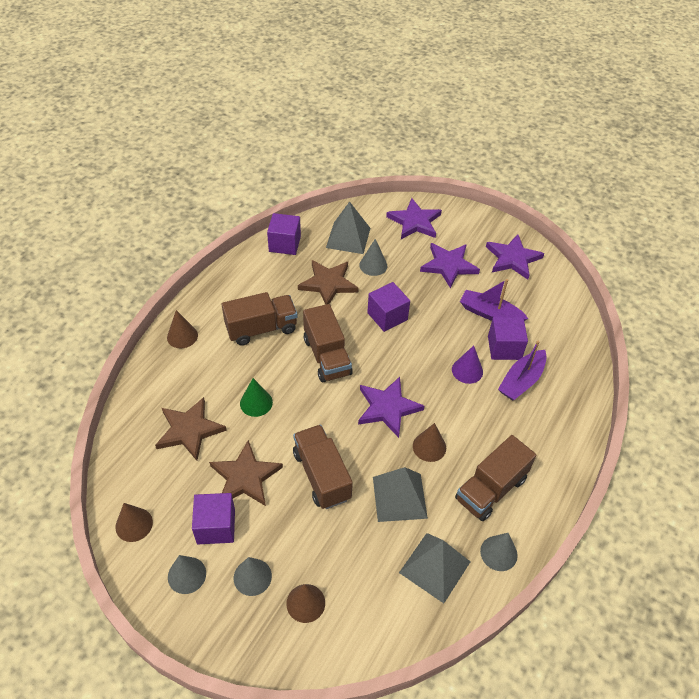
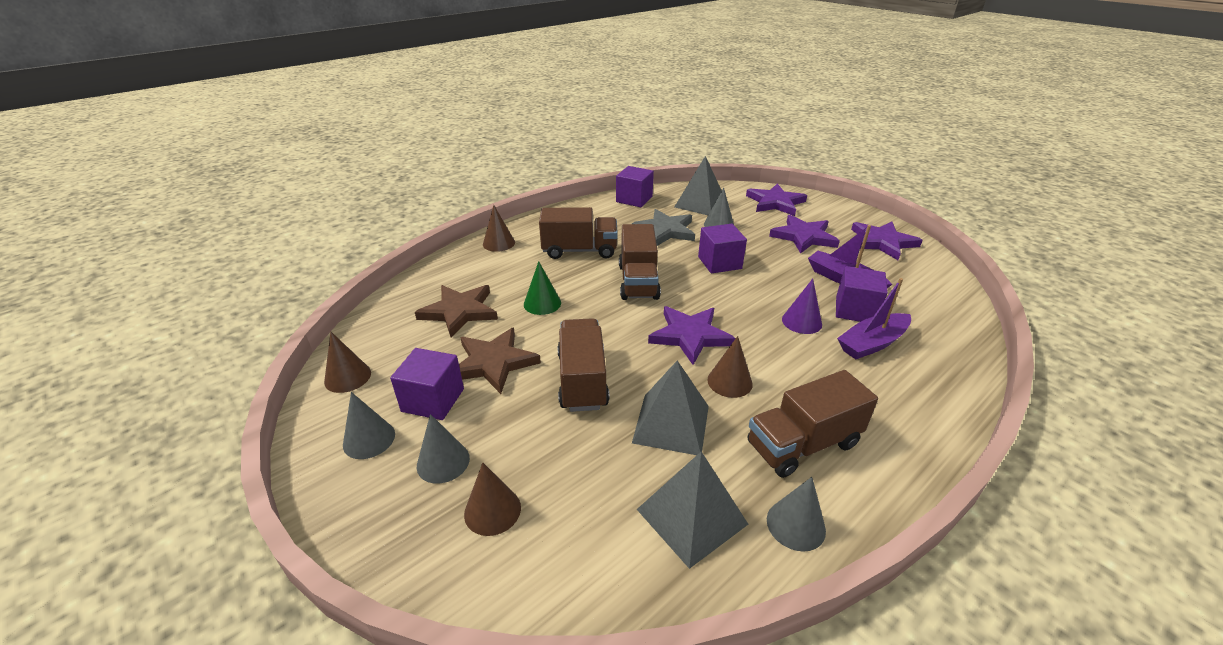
camera: 20 degrees right, 15 degrees down
brown star [298,260,359,305] -> grey star [632,209,695,246]

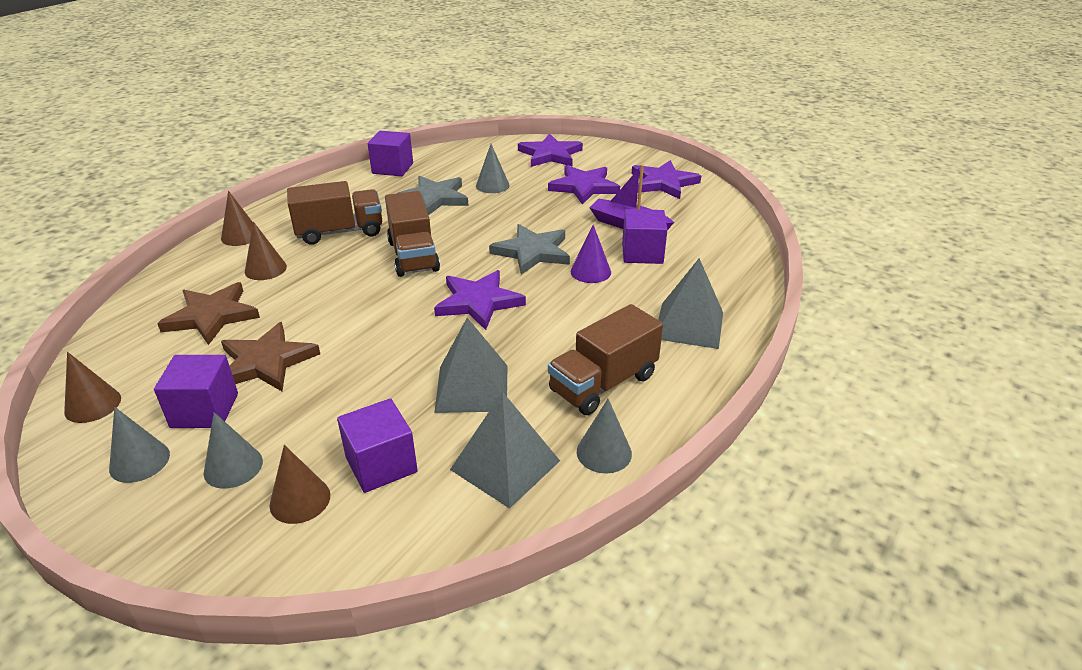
camera: 15 degrees left, 0 degrees up
green cone [524,261,561,315] -> none
brown truck [558,318,609,412] -> none
grey pyramid [675,156,722,215] -> grey pyramid moved to [658,258,723,349]
purple cube [698,224,747,273] -> purple cube moved to [337,398,418,493]
brown cone [707,336,753,398] -> brown cone moved to [245,222,287,280]
purple boat [837,278,911,359] -> none
none -> grey star [489,224,570,275]

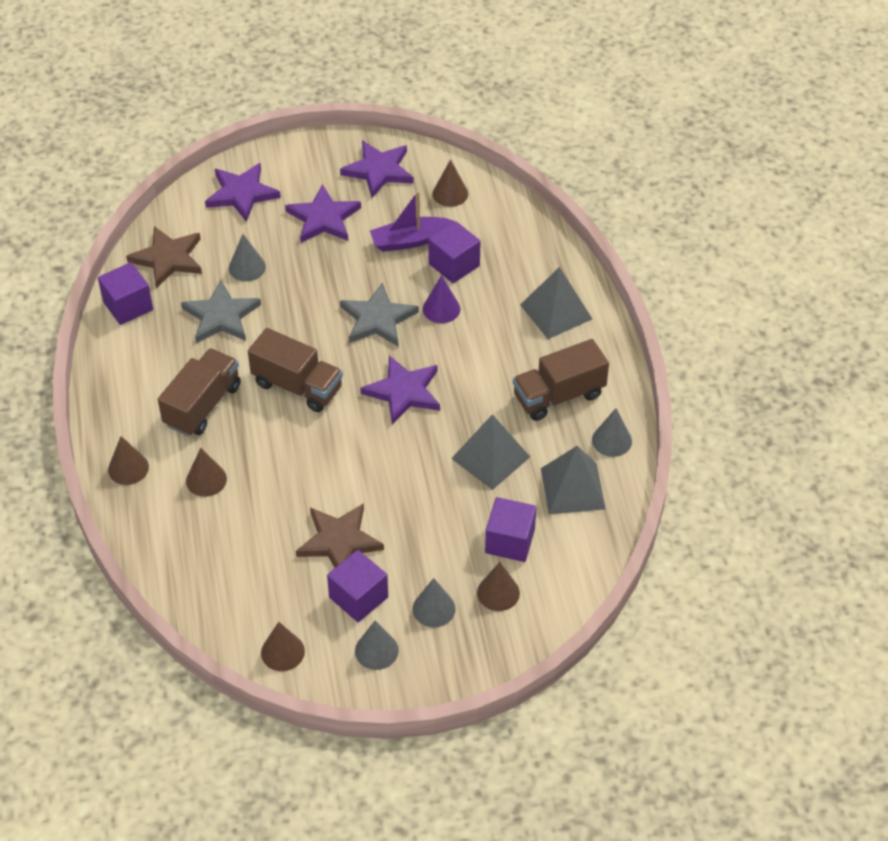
camera: 45 degrees left, 15 degrees up
brown star [157,282,260,345] -> brown star moved to [126,226,202,288]
brown truck [548,304,663,415] -> brown truck turned 60 degrees clockwise [513,339,609,421]
none -> brown cone [433,159,468,207]

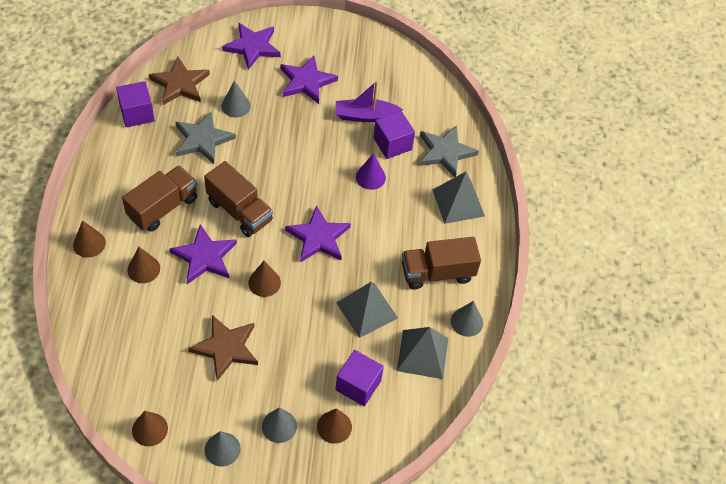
camera: 10 degrees right, 5 degrees up
purple cube [327,550,388,622] -> none
purple star [340,141,414,198] -> purple star moved to [169,224,237,284]
grey star [340,282,419,347] -> grey star moved to [419,125,479,177]
brown cone [433,159,468,207] -> brown cone moved to [248,261,281,297]

